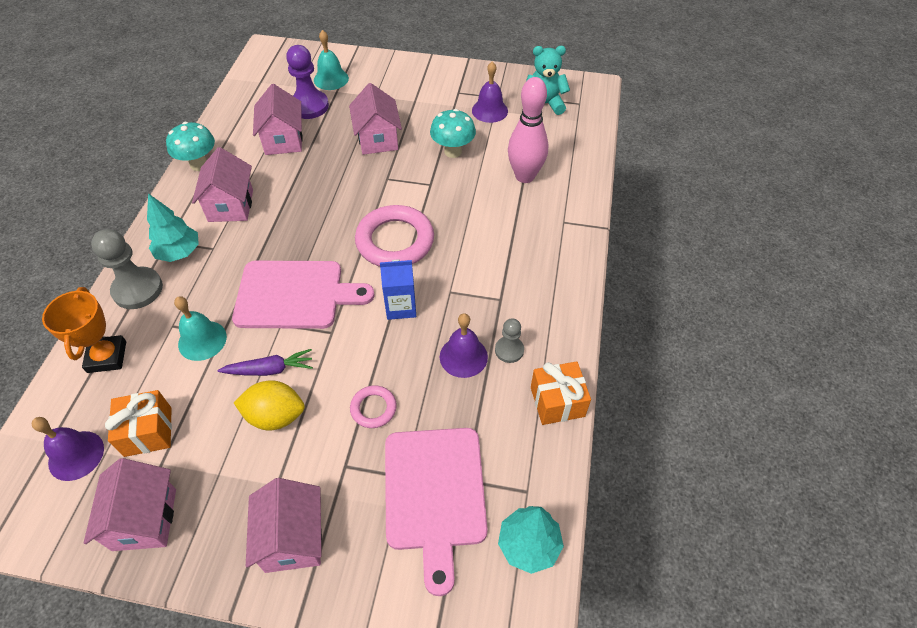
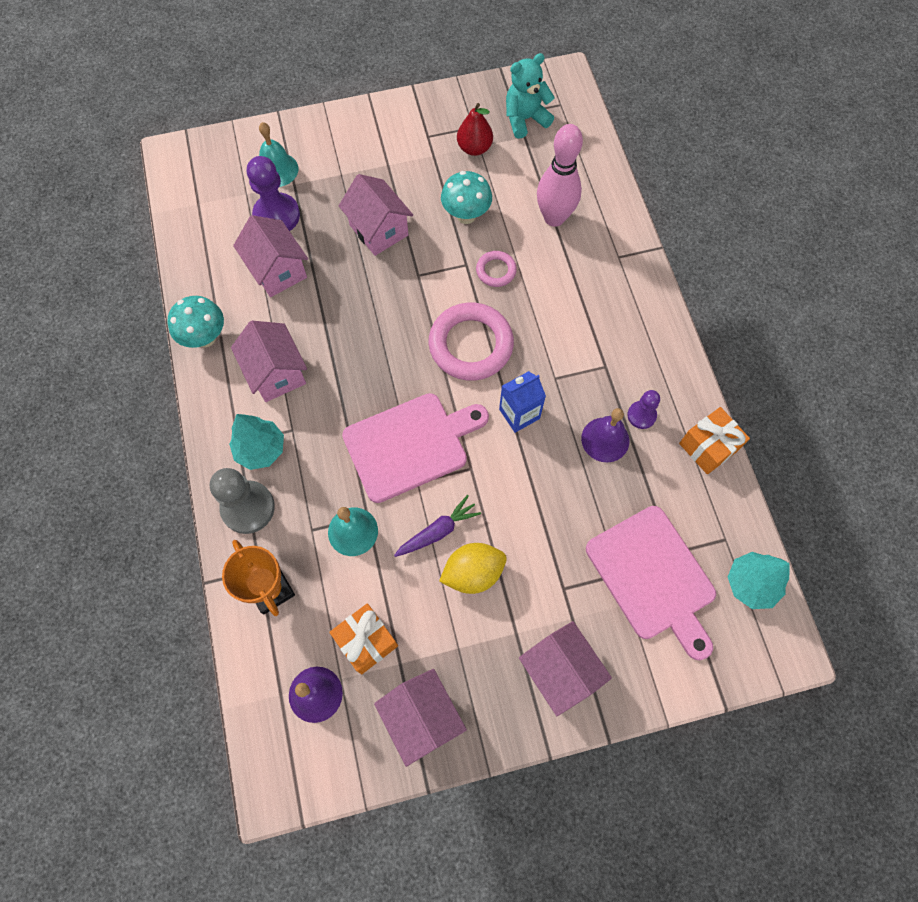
camera: 25 degrees left, 15 degrees up
pink ring [350,385,397,428] -> pink ring moved to [476,251,517,287]
purple bell [472,62,508,123] -> red pear [457,103,493,156]
grey pawn [495,318,524,363] -> purple pawn [627,390,660,429]

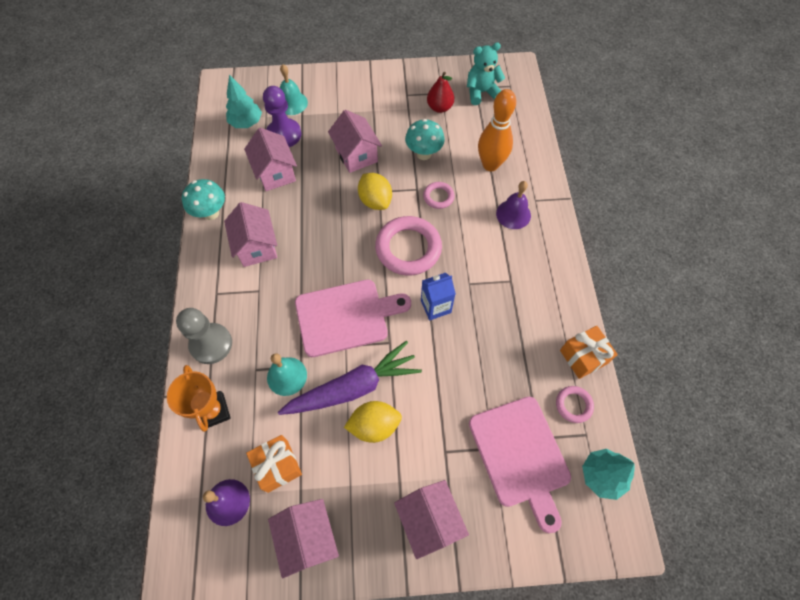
camera: 10 degrees right, 5 degrees down
turquoise tree [229,414,284,470] -> turquoise tree moved to [226,75,262,128]
purple carrot [394,495,481,557] -> purple carrot [278,341,422,415], size x1.87
pink bowling pin [537,124,583,227] -> orange bowling pin [478,89,516,171]
purple bell [581,408,629,462] -> purple bell moved to [496,181,531,229]
purple pawn [627,390,660,429] -> none
none -> yellow lemon [358,173,392,210]
none -> pink ring [556,386,594,423]

